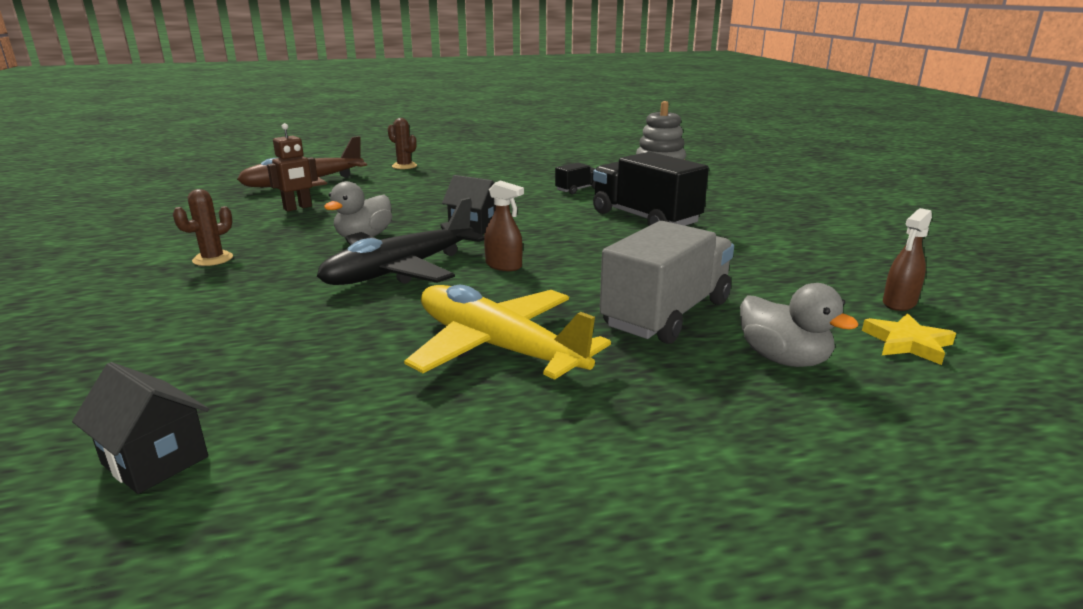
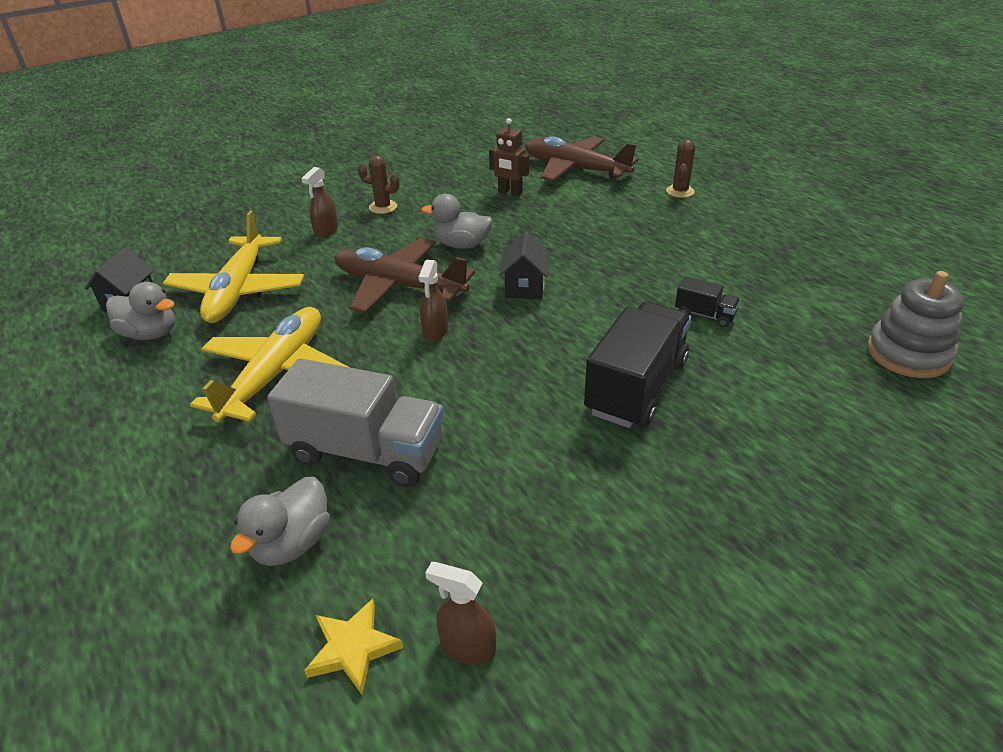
camera: 70 degrees right, 15 degrees up
black plane [317,198,484,285] -> brown plane [334,238,475,313]
none -> grey duck [106,282,175,340]
none -> yellow plane [163,210,304,323]
none -> brown spray bottle [301,167,338,237]

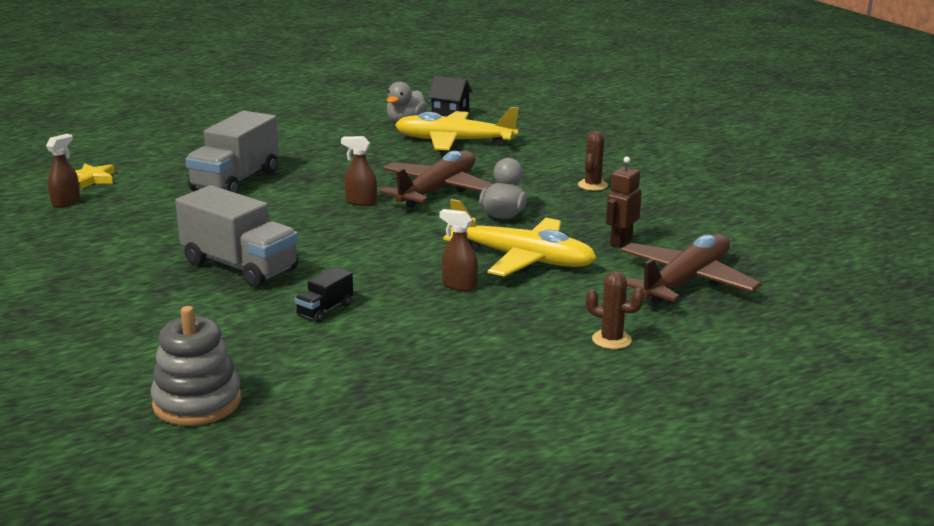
camera: 95 degrees right, 15 degrees down
yellow plane [190,307,348,422] -> yellow plane moved to [443,199,597,277]
grey duck [230,477,330,566] -> none
brown spray bottle [301,167,338,237] -> brown spray bottle moved to [439,209,478,291]
black house [499,232,550,299] -> none
black truck [584,301,691,428] -> grey truck [175,185,298,287]

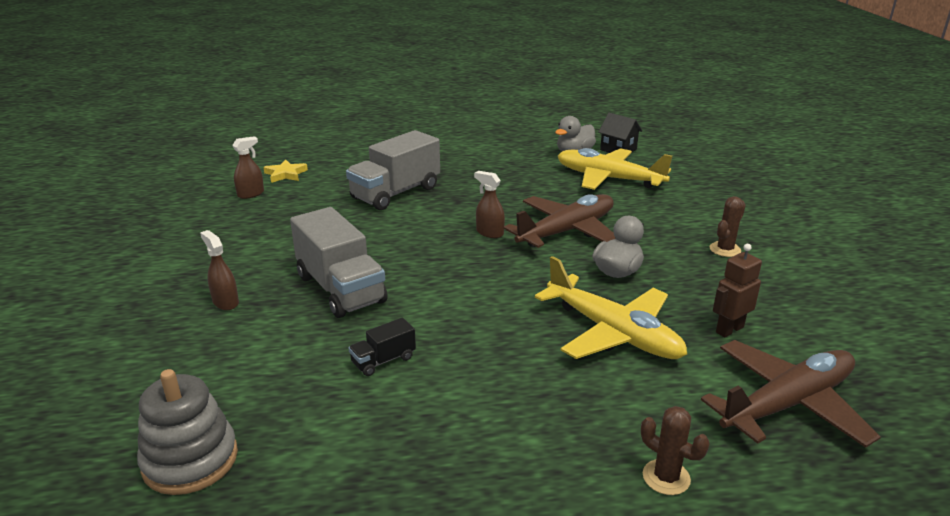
camera: 20 degrees right, 5 degrees up
brown spray bottle [439,209,478,291] -> brown spray bottle moved to [200,230,239,310]

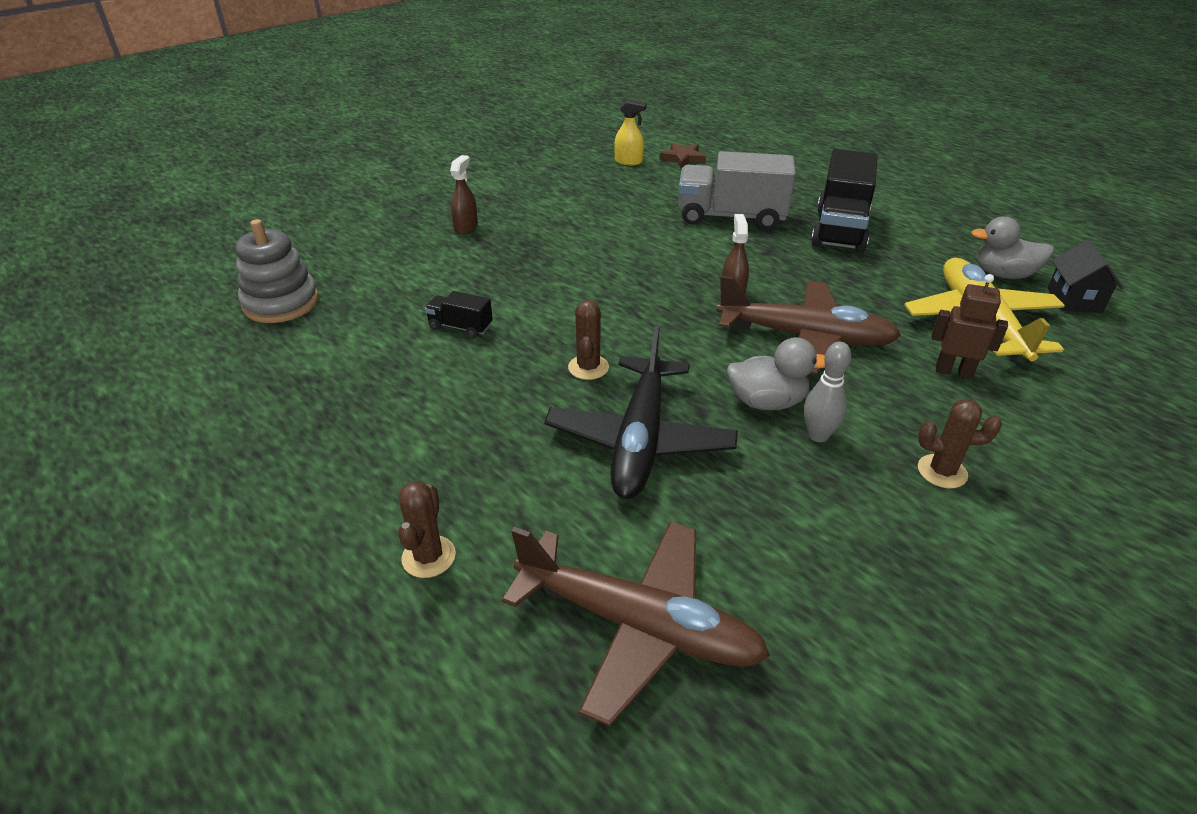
camera: 55 degrees right, 10 degrees up
brown spray bottle [232,136,264,199] -> yellow spray bottle [614,99,647,165]
yellow star [263,159,308,183] -> brown star [659,143,706,168]
grey truck [290,207,388,318] -> none
yellow plane [535,256,687,359] -> black plane [544,326,738,499]
brown robot [713,244,762,338] -> brown robot moved to [932,274,1008,379]
none -> brown cactus [568,299,609,380]
none -> grey bowling pin [804,342,852,442]
none -> black truck [811,149,878,253]

